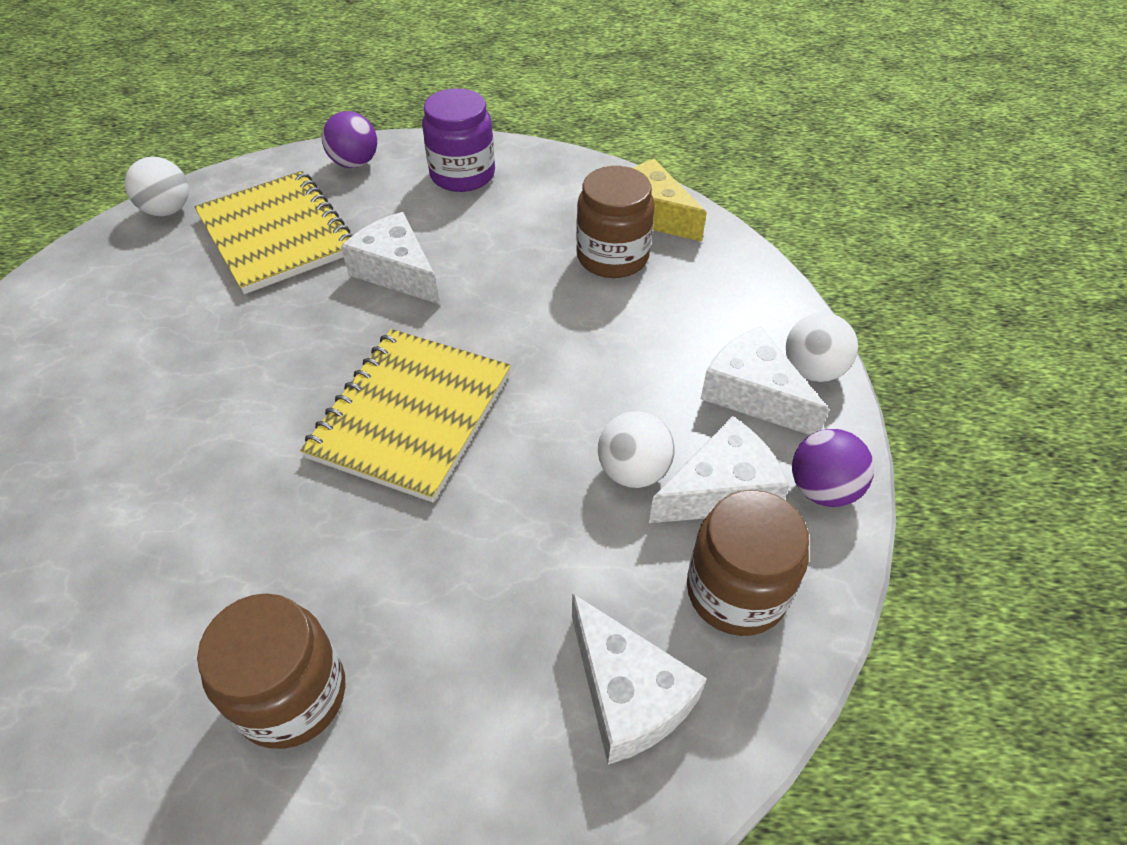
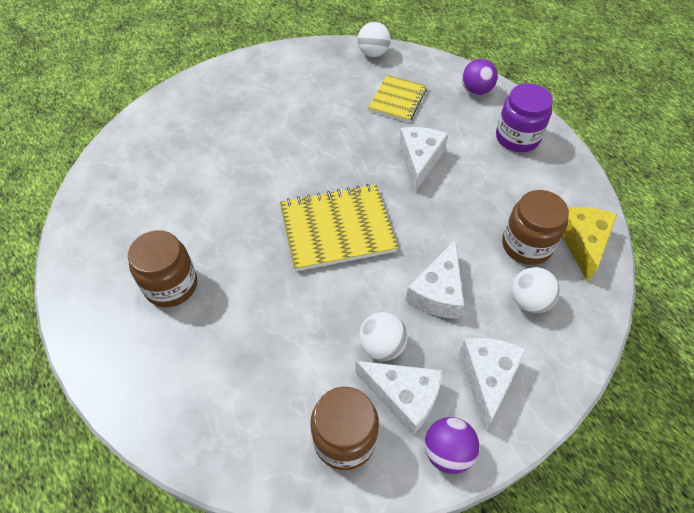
camera: 55 degrees right, 5 degrees up
yellow notebook [194,171,353,294] -> yellow notebook [368,75,427,122], size x0.62
white cheese [572,593,707,765] -> white cheese moved to [405,239,464,319]
white ball [786,313,858,382] -> white ball moved to [511,267,560,313]

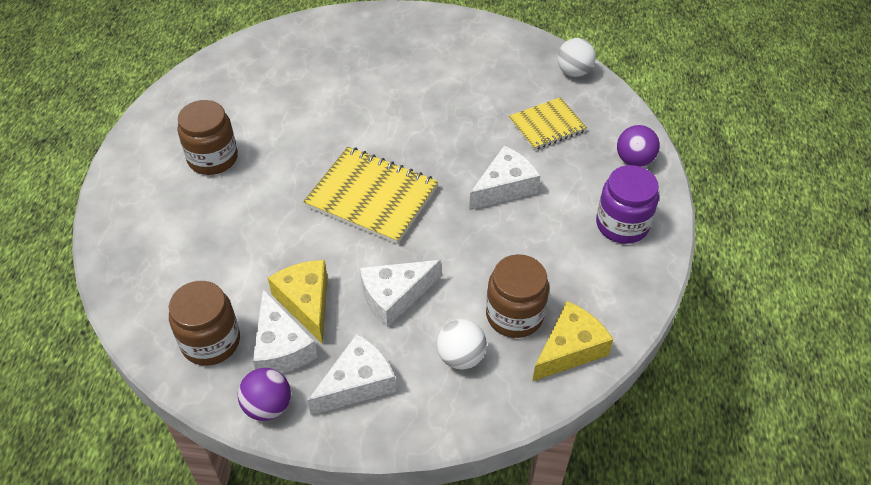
camera: 40 degrees right, 5 degrees down
white ball [359,312,407,361] -> yellow cheese [268,260,327,344]

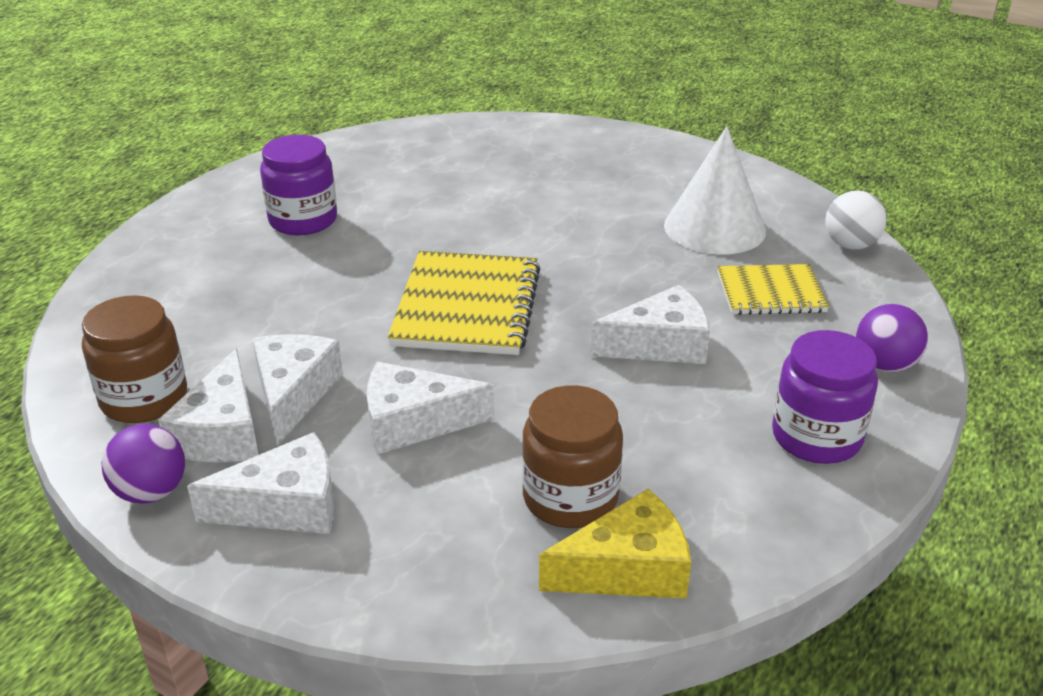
camera: 25 degrees right, 15 degrees down
brown jar [177,100,238,175] -> purple jar [260,135,337,236]
yellow cheese [268,260,327,344] -> white cheese [252,334,343,446]
yellow notebook [303,147,438,244] -> yellow notebook turned 45 degrees clockwise [388,251,540,355]
white ball [437,319,487,370] -> none
none -> white cone [664,126,766,255]

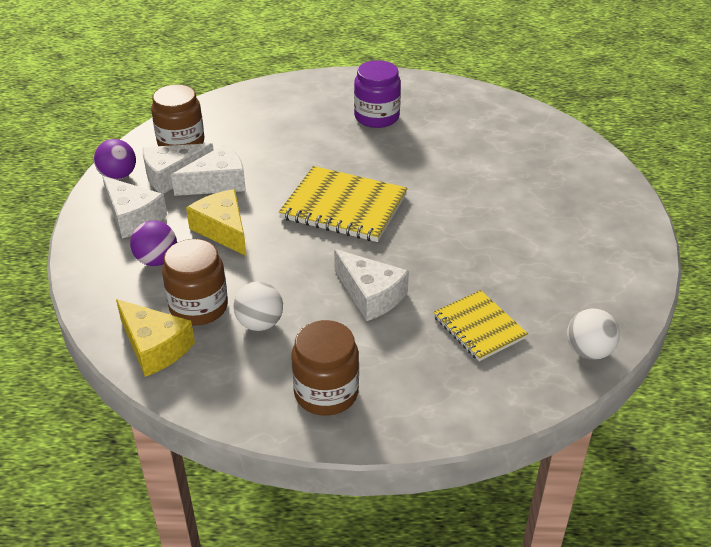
camera: 60 degrees right, 5 degrees up
white cheese [367,362,494,455] -> yellow cheese [186,189,246,256]
yellow notebook [388,251,540,355] -> yellow notebook turned 45 degrees clockwise [279,166,408,242]
white cone [664,126,766,255] -> none
purple jar [772,330,878,464] -> brown jar [291,320,359,416]
purple ball [856,304,928,372] -> purple ball moved to [130,220,177,266]
none -> white ball [234,281,283,331]

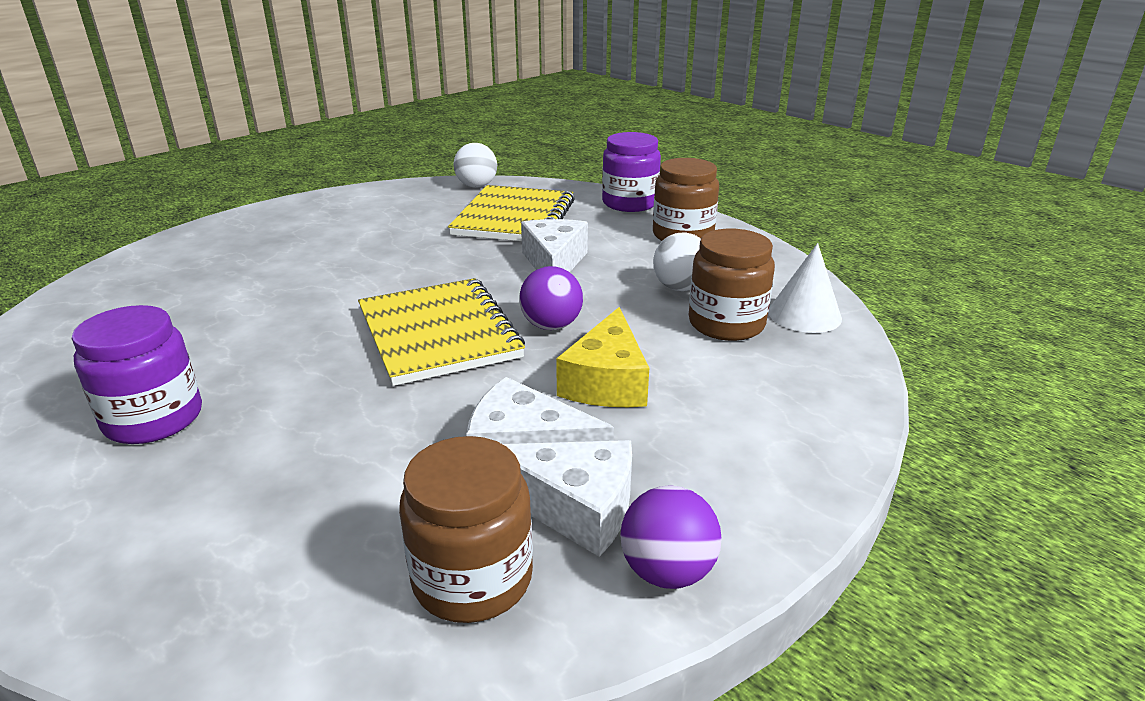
camera: 135 degrees left, 10 degrees down
white cheese [102,176,167,239] -> none
yellow cheese [116,299,195,377] -> white cone [768,243,842,333]
purple ball [130,220,177,266] -> purple ball moved to [519,266,583,330]
yellow notebook [433,290,528,361] -> yellow notebook [448,185,575,241], size x1.61
none -> purple jar [602,132,661,212]

